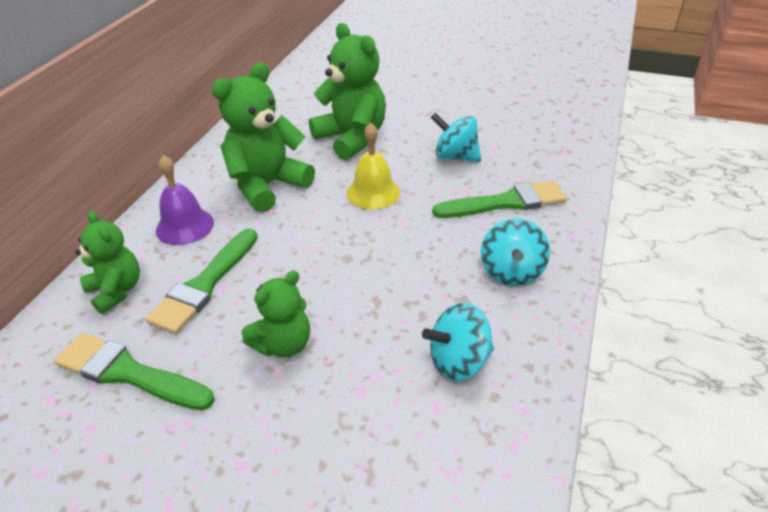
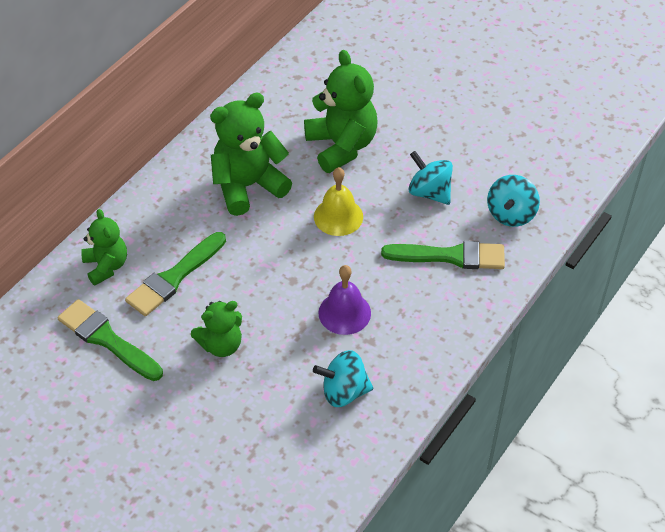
camera: 15 degrees right, 10 degrees up
purple bell [156,155,214,245] -> purple bell moved to [318,265,371,335]
turquoise spinning top [481,218,550,286] -> turquoise spinning top moved to [487,175,540,227]

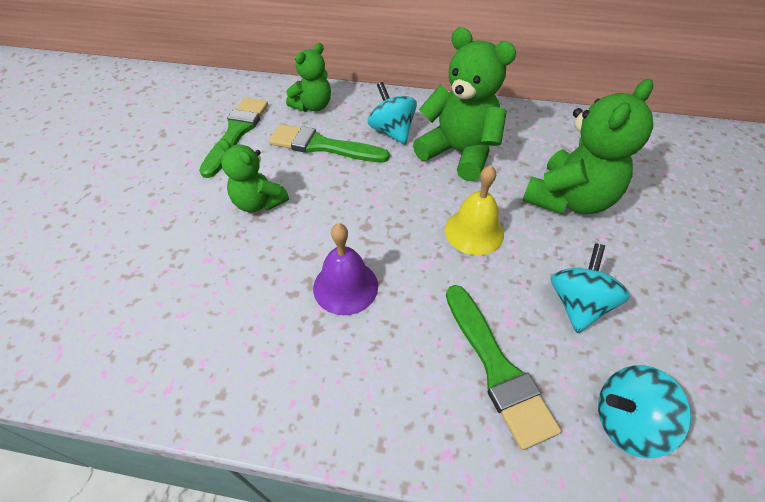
camera: 65 degrees right, 0 degrees up
turquoise spinning top [313,350,373,407] -> turquoise spinning top moved to [368,82,417,145]

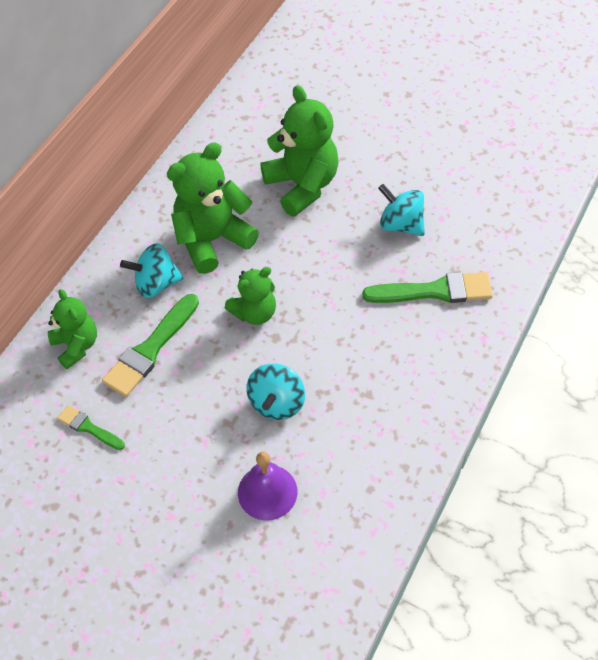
camera: 70 degrees left, 5 degrees up
green brush [199,98,268,178] -> green brush [57,405,125,450], size x0.55
green teddy bear [219,139,289,213] -> green teddy bear moved to [225,267,276,325]
purple bell [313,223,378,315] -> purple bell moved to [238,451,297,520]
yellow bell [444,165,504,255] -> none
turquoise spinning top [598,365,691,459] -> turquoise spinning top moved to [246,363,305,420]

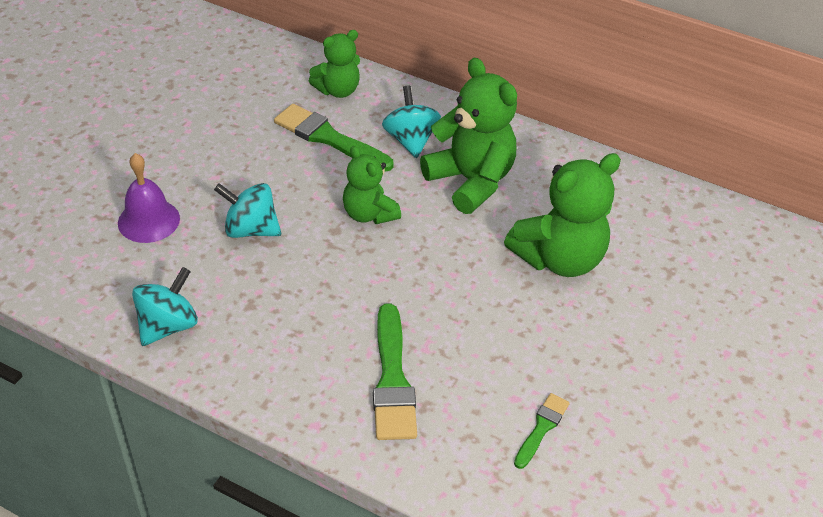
camera: 85 degrees right, 10 degrees down
green brush [57,405,125,450] -> green brush moved to [514,393,570,469]
turquoise spinning top [378,184,425,236] -> turquoise spinning top moved to [132,267,198,346]

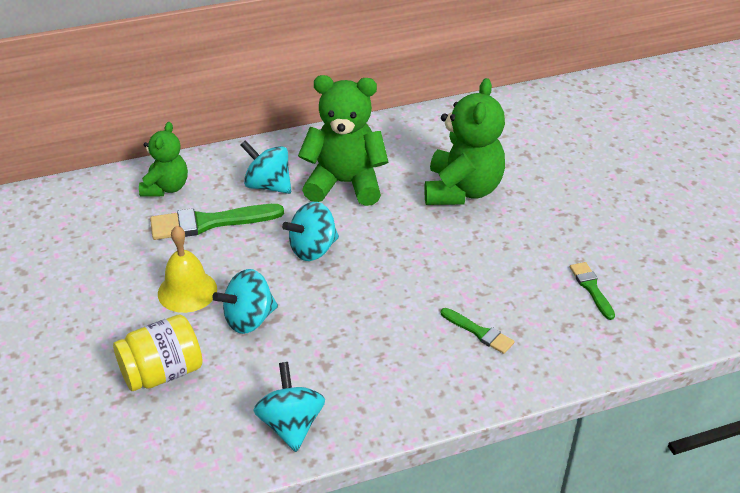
camera: 45 degrees left, 5 degrees down
purple bell [118,153,180,243] -> yellow jar [113,315,203,391]
green teddy bear [343,146,401,224] -> turquoise spinning top [282,202,339,261]
green brush [373,304,417,440] -> green brush [441,308,514,354], size x0.55
none -> yellow bell [158,225,217,313]

